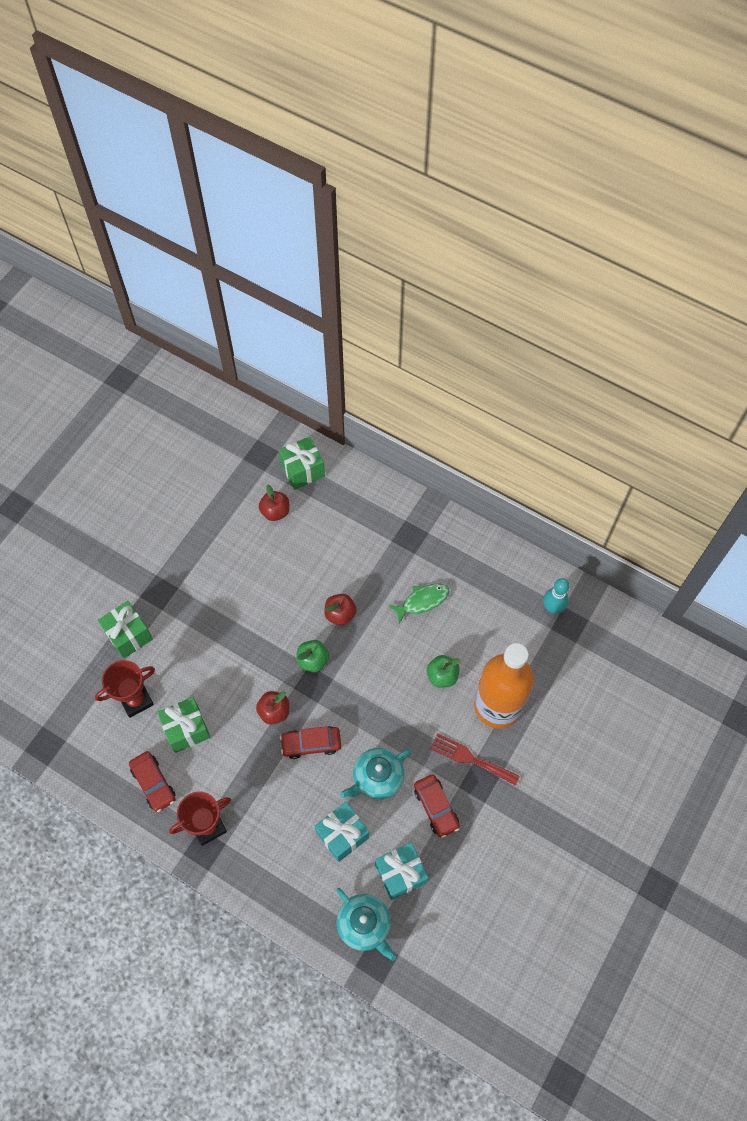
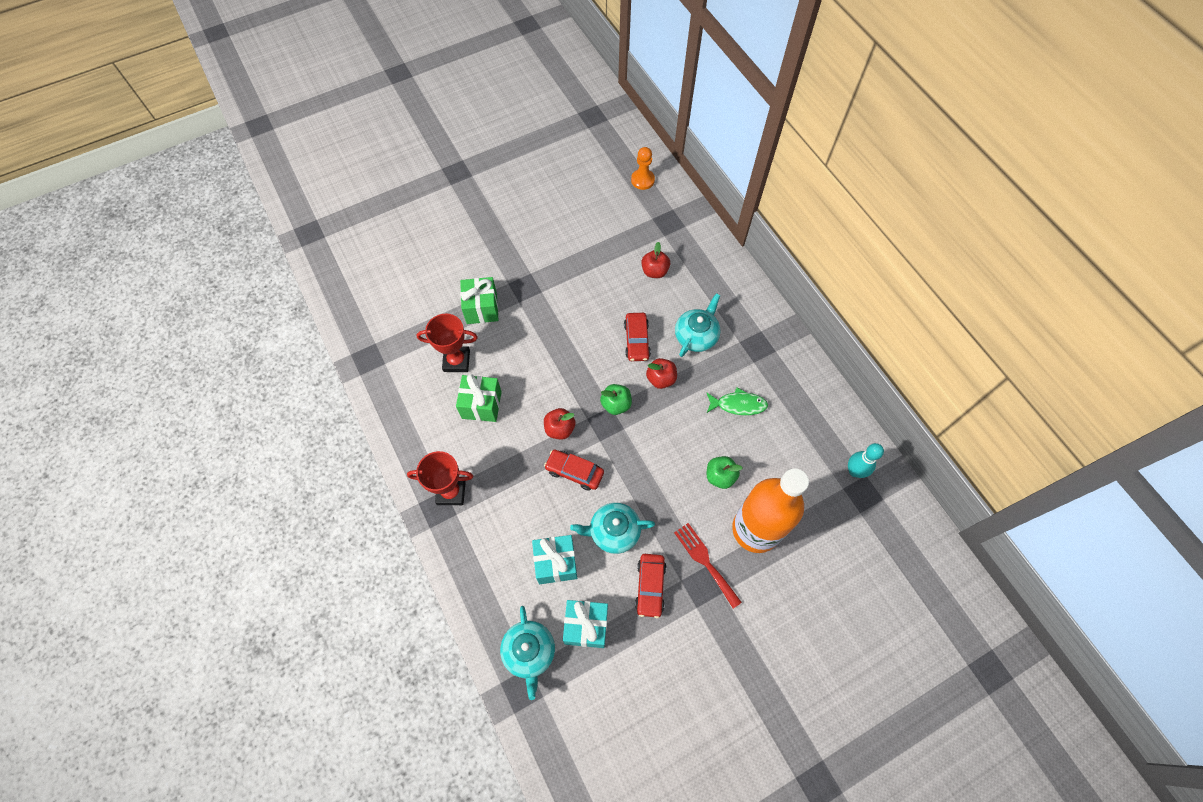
camera: 30 degrees right, 0 degrees up
red car [129,751,176,812] -> red car moved to [624,313,651,361]
green gift [279,436,325,490] -> none
none -> orange pawn [631,147,655,190]
none -> turquoise teapot [675,293,721,357]

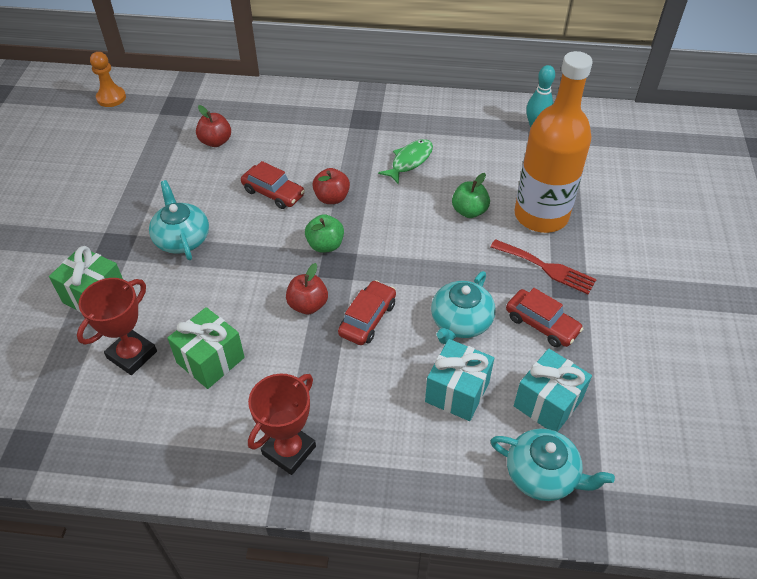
camera: 55 degrees left, 15 degrees down
red car [544,450,604,491] -> red car turned 150 degrees clockwise [338,280,396,345]
red fork [674,523,742,609] -> red fork turned 150 degrees counterclockwise [491,239,597,294]
turquoise teapot [675,293,721,357] -> turquoise teapot moved to [149,180,209,260]

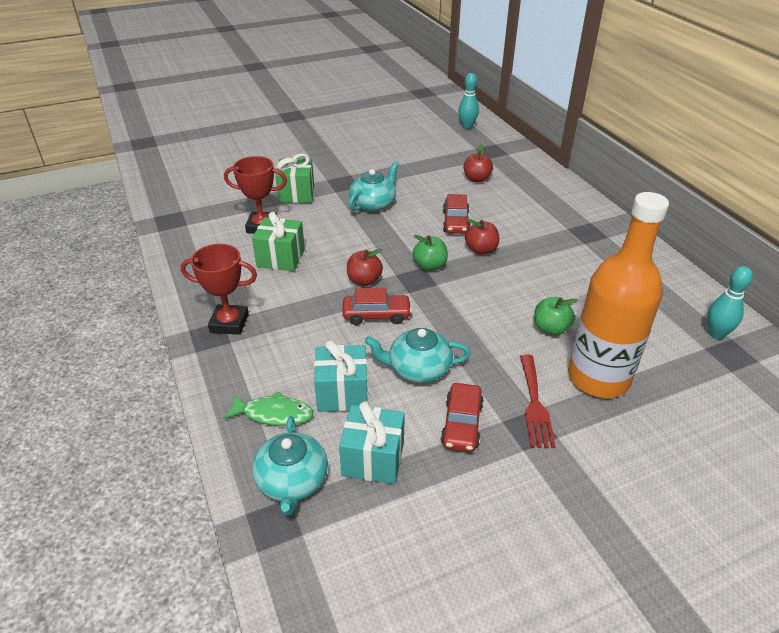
camera: 60 degrees right, 10 degrees down
orange pawn [90,52,126,107] -> turquoise bowling pin [458,73,479,129]
green fish [378,139,433,185] -> green fish moved to [223,391,314,426]

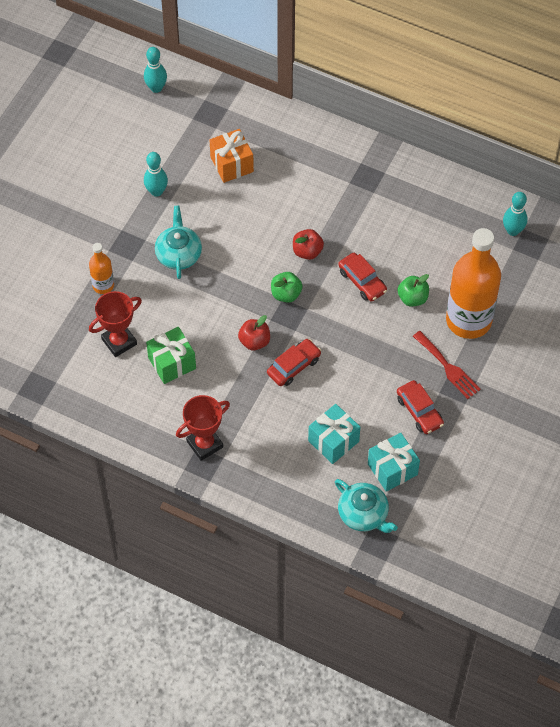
camera: 40 degrees left, 20 degrees up
green fish [223,391,314,426] -> none
green gift [275,154,314,203] -> orange bottle [89,243,114,294]
turquoise teapot [365,328,471,383] -> none
red car [443,194,471,234] -> red car moved to [338,253,387,301]
red apple [464,145,493,182] -> orange gift [210,129,254,183]
none -> turquoise bowling pin [144,152,168,197]

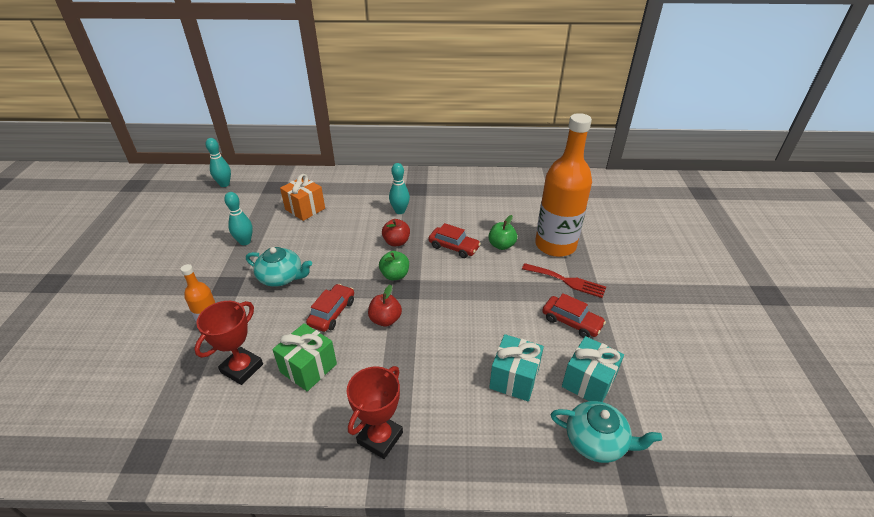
camera: 25 degrees left, 20 degrees down
turquoise teapot [155,206,202,279] -> turquoise teapot turned 135 degrees clockwise [246,247,312,287]
red car [267,339,321,386] -> red car moved to [306,284,354,332]
turquoise bowling pin [503,192,528,236] -> turquoise bowling pin moved to [389,163,410,214]

